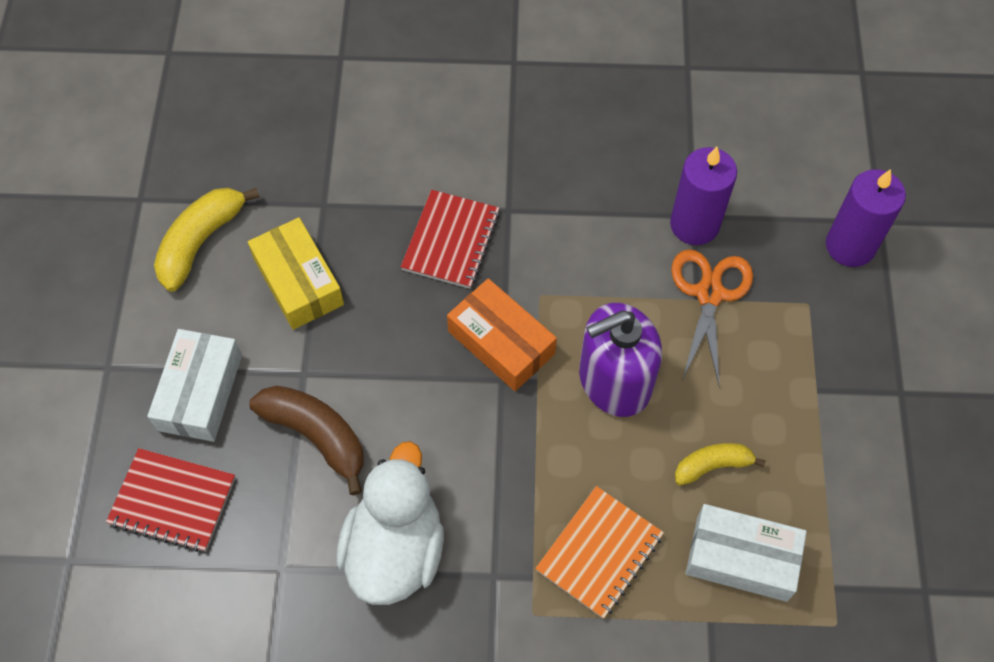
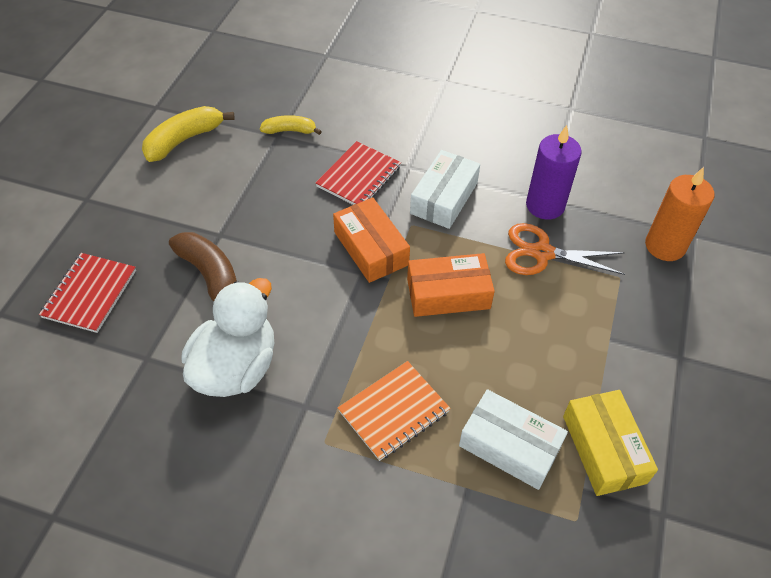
camera: 15 degrees right, 10 degrees down
red notebook [106,448,235,552] -> red notebook turned 75 degrees clockwise [39,253,136,333]
white box [147,329,242,442] -> white box moved to [410,150,480,229]
yellow box [248,218,344,330] -> yellow box moved to [563,390,658,496]
purple soap dispenser [579,303,662,417] -> orange box [407,253,495,317]
orange scissors [671,249,753,387] -> orange scissors turned 105 degrees counterclockwise [505,223,625,275]
yellow banana [675,443,766,485] -> yellow banana moved to [260,115,322,135]
purple candle [826,169,906,267] -> orange candle [645,167,714,261]

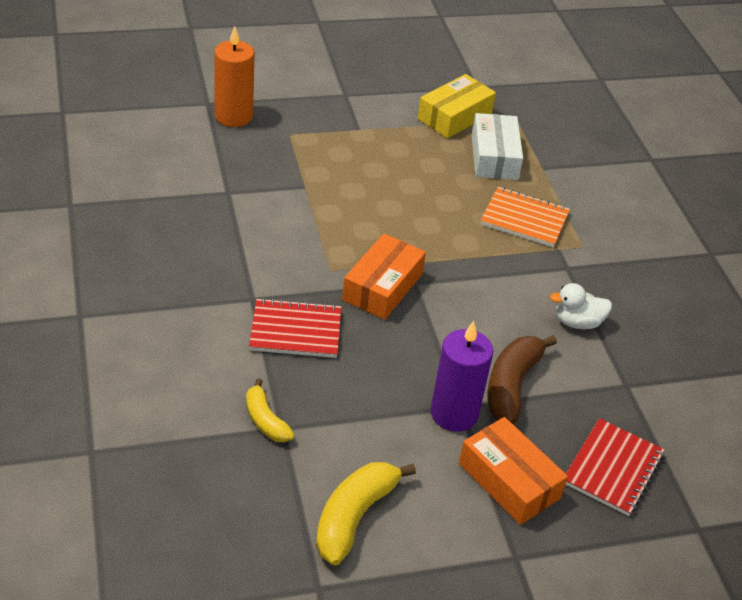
camera: 125 degrees left, 10 degrees down
red notebook [39,253,136,333] -> red notebook turned 45 degrees counterclockwise [565,418,665,516]
yellow banana [142,106,235,162] -> yellow banana turned 105 degrees clockwise [316,462,416,565]
white duck [181,278,274,397] -> white duck [550,283,612,329], size x0.52
orange box [407,253,495,317] -> orange box moved to [459,417,568,525]
white box [410,150,480,229] -> none
orange scissors [505,223,625,275] -> none
purple candle [526,125,582,220] -> purple candle moved to [431,321,493,432]

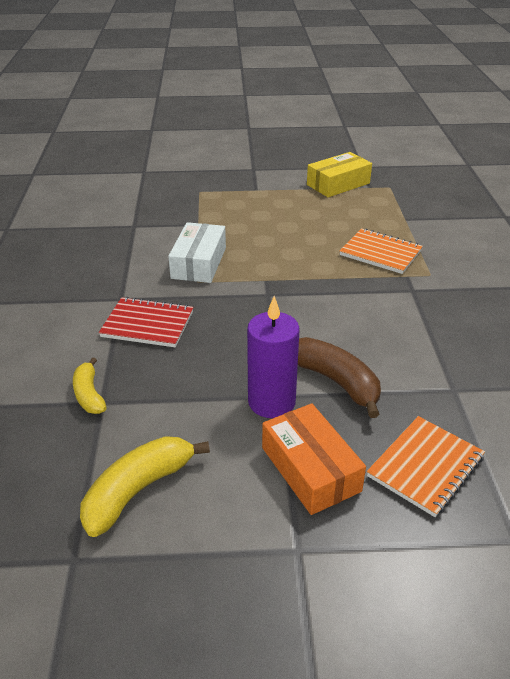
camera: 15 degrees right, 5 degrees down
orange candle [214,26,255,127] -> none
orange box [342,234,426,320] -> none
white box [472,113,523,180] -> white box moved to [168,222,226,283]
brown banana [487,335,557,424] -> brown banana turned 105 degrees clockwise [298,337,381,418]
white duck [550,283,612,329] -> none
red notebook [565,418,665,516] -> orange notebook [367,416,485,517]

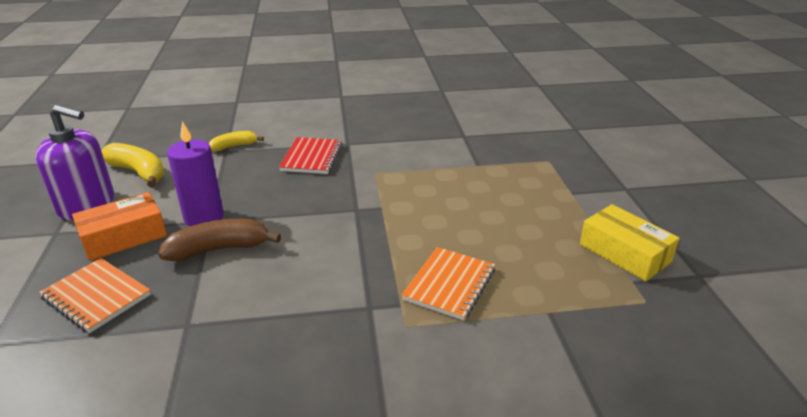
camera: 85 degrees right, 5 degrees down
white box [168,222,226,283] -> none
brown banana [298,337,381,418] -> brown banana turned 150 degrees counterclockwise [158,219,281,262]
none -> purple soap dispenser [35,105,114,220]

